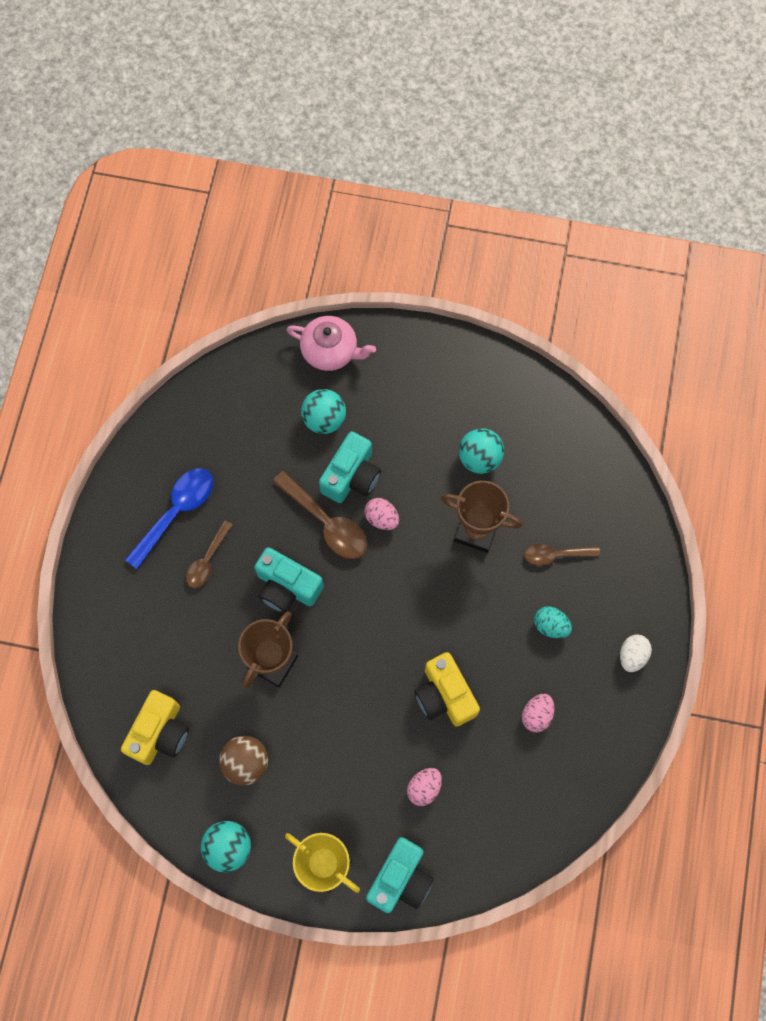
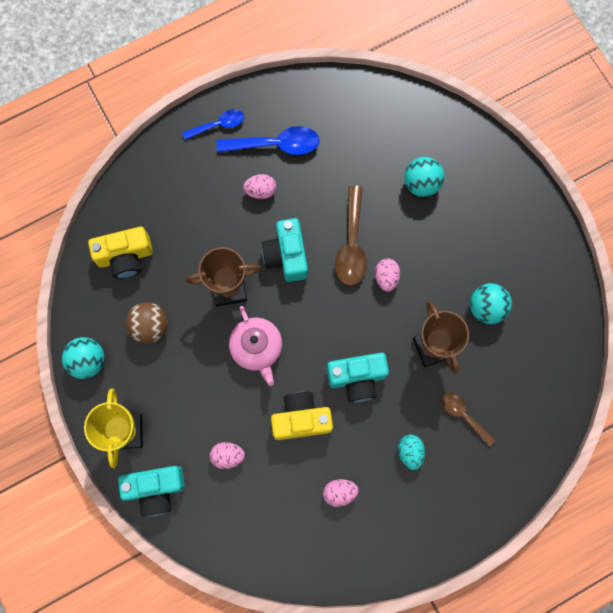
camera: 50 degrees right, 5 degrees up
brown spoon [186,520,233,588] -> pink egg [243,174,276,199]
pink teapot [287,316,376,371] -> pink teapot moved to [229,306,282,386]
turquoise camera [319,431,381,503] -> turquoise camera moved to [327,352,389,403]
yellow camera [415,652,480,727] -> yellow camera turned 60 degrees clockwise [271,392,333,440]
white egg [620,634,652,672] -> none
none -> blue spoon [182,109,244,140]

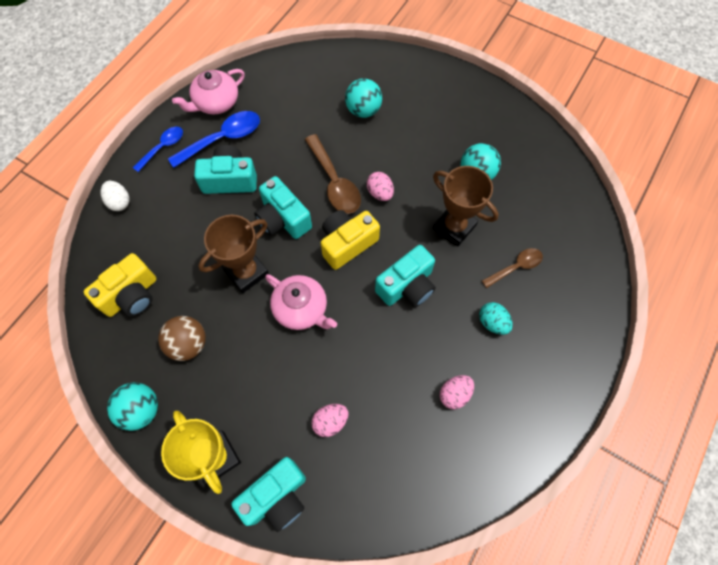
camera: 30 degrees left, 10 degrees down
pink egg [243,174,276,199] -> turquoise camera [194,145,257,194]
yellow camera [271,392,333,440] -> yellow camera moved to [321,210,380,270]
brown spoon [441,392,496,447] -> brown spoon turned 135 degrees clockwise [482,248,543,288]
none -> white egg [100,181,130,211]
none -> pink teapot [172,69,245,115]

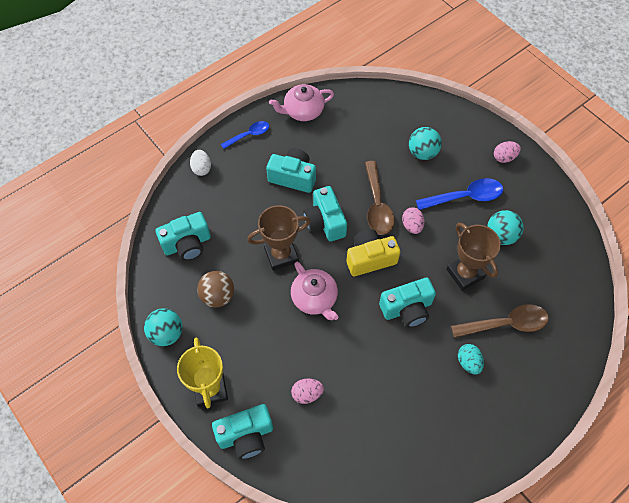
camera: 20 degrees right, 5 degrees down
yellow camera [84,253,157,317] -> turquoise camera [155,212,211,261]
blue spoon [168,111,260,168] -> blue spoon moved to [416,178,503,210]
pink egg [440,375,474,409] -> pink egg moved to [494,141,521,163]
brown spoon [482,248,543,288] -> brown spoon [451,304,549,338], size x1.60

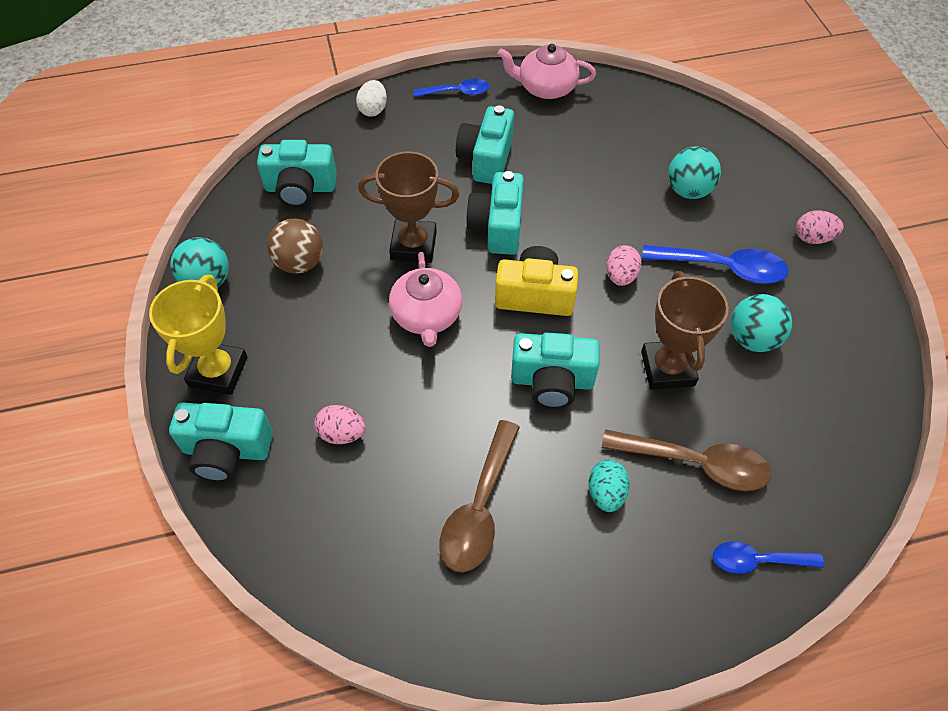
camera: 25 degrees right, 5 degrees down
turquoise camera [266,148,316,193] -> turquoise camera turned 120 degrees counterclockwise [456,105,514,184]
brown spoon [365,161,395,235] -> brown spoon moved to [440,420,520,573]
none -> blue spoon [713,541,824,574]

